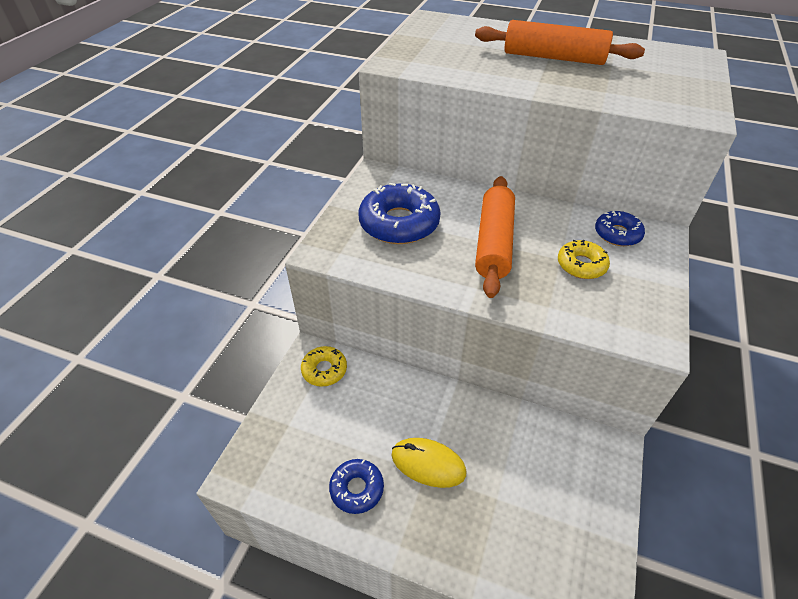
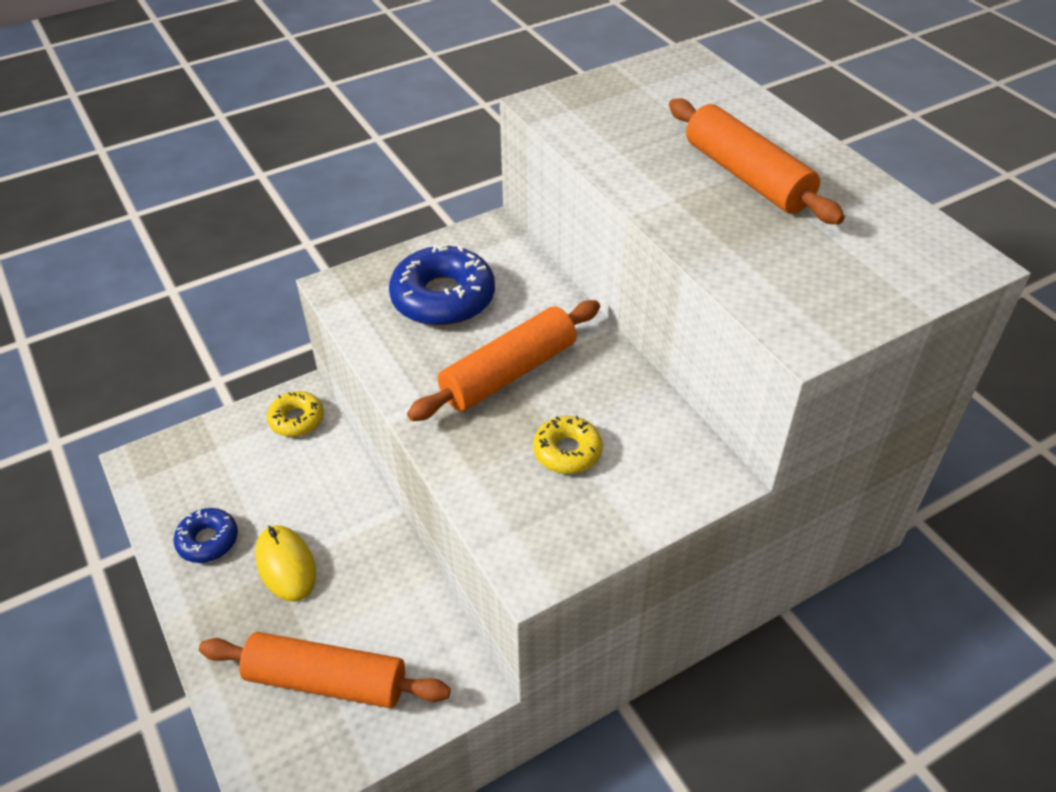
camera: 40 degrees right, 0 degrees up
blue donut [595,210,645,246] -> none
none -> orange rolling pin [199,632,451,708]

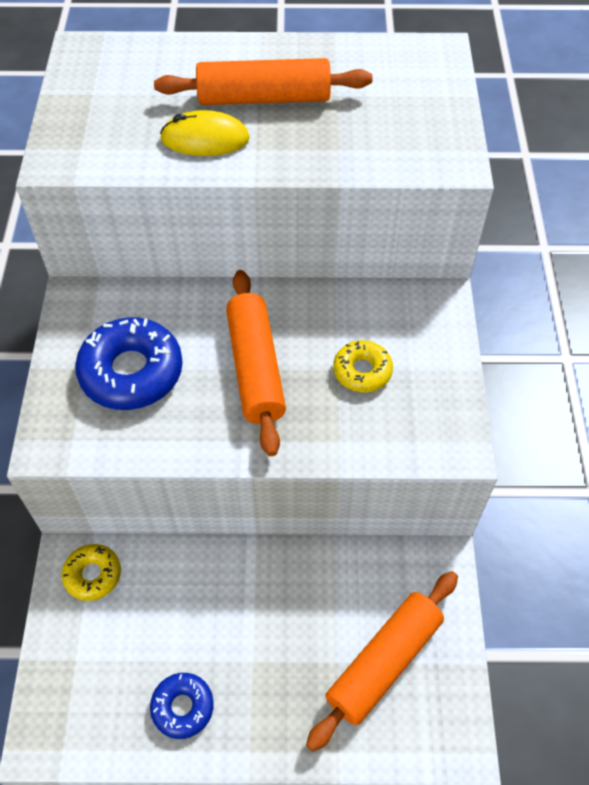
camera: 60 degrees left, 10 degrees up
yellow mouse [255,525,316,602] -> yellow mouse moved to [160,110,250,156]

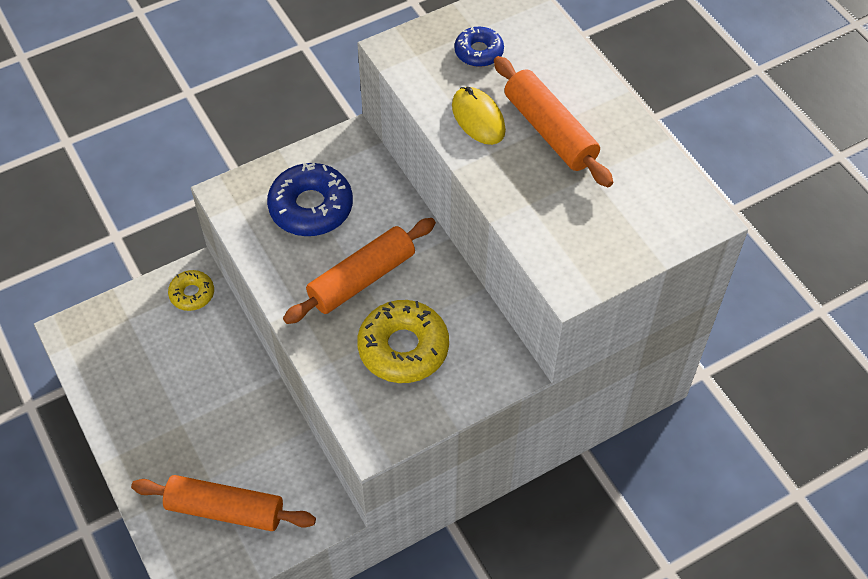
camera: 60 degrees right, 0 degrees up
blue donut [150,673,214,739] -> blue donut moved to [455,27,504,67]
yellow donut [333,340,393,393] -> yellow donut [357,300,449,383], size x1.76

